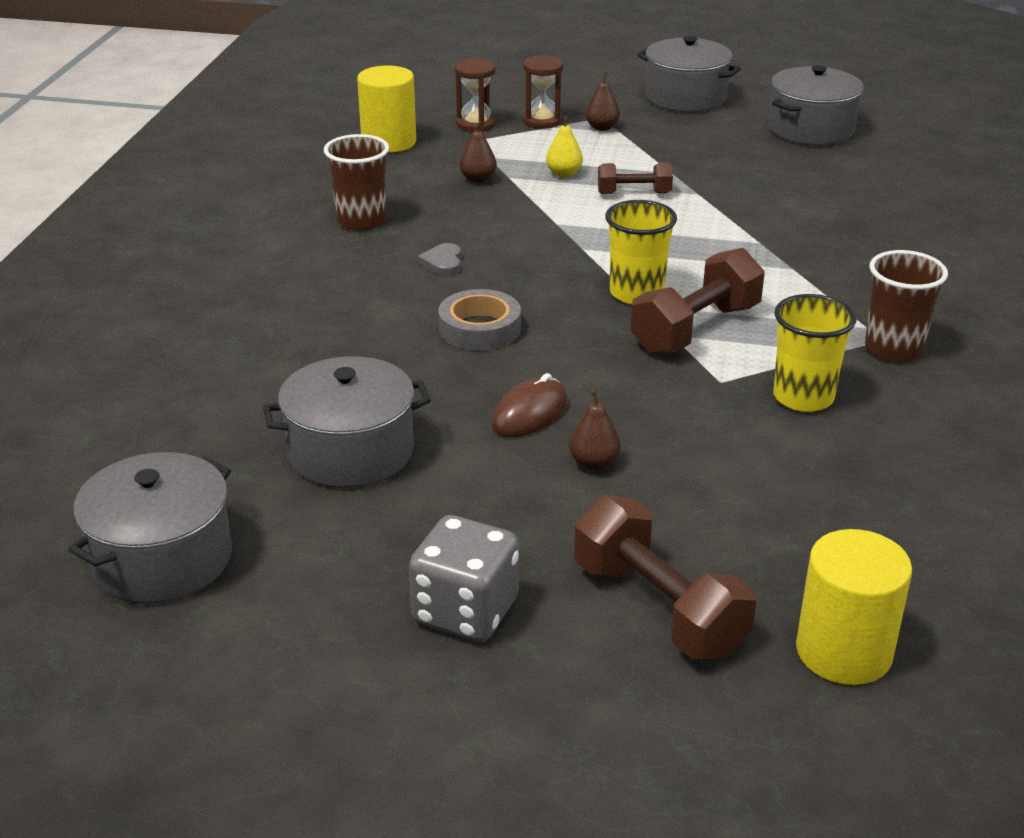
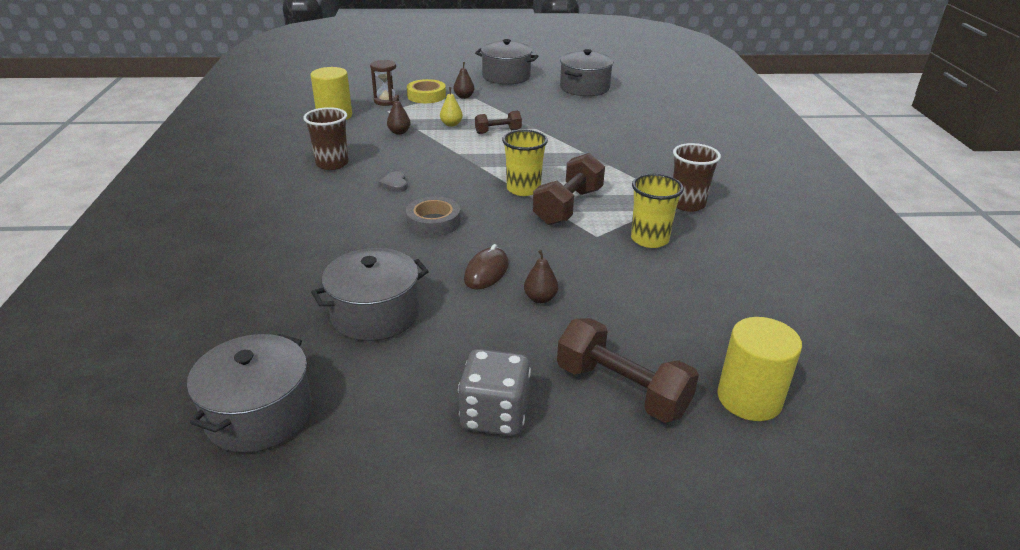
camera: 15 degrees left, 0 degrees up
brown hourglass [523,55,564,129] -> yellow tape [407,79,446,103]

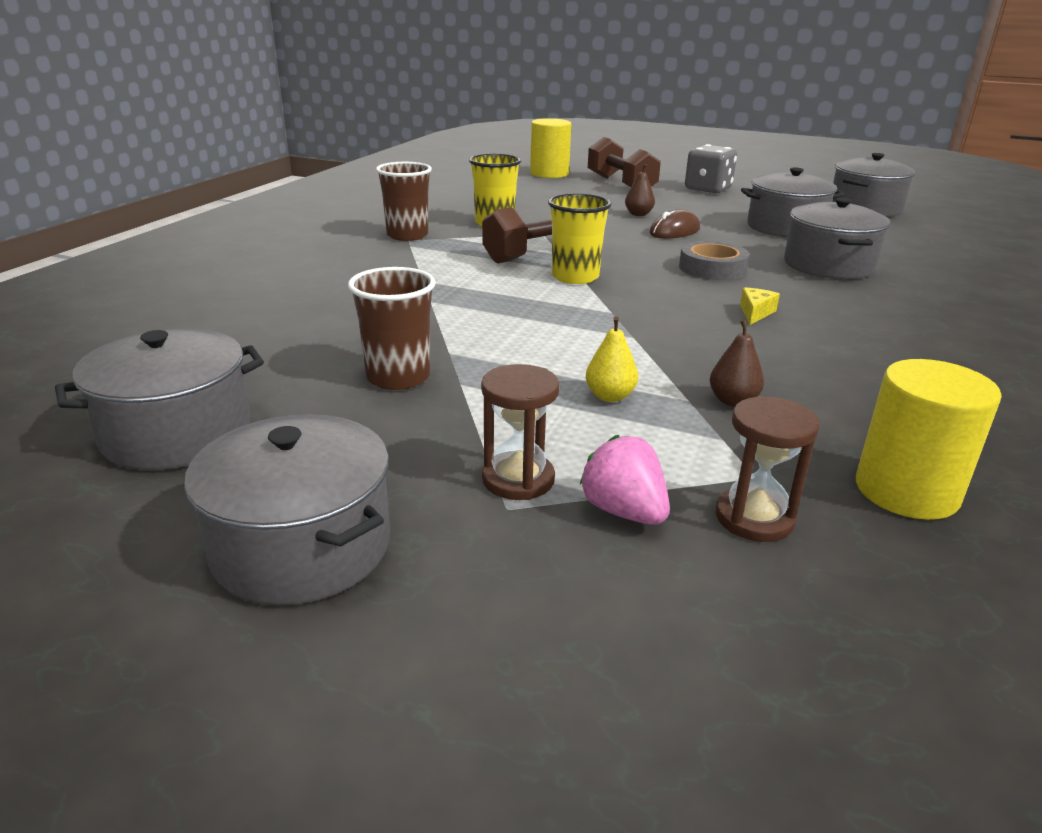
camera: 155 degrees left, 5 degrees down
brown cup [303,107,348,170] -> brown cup moved to [348,267,436,390]
grey heart [378,171,408,192] -> yellow cheese [740,287,780,325]
yellow tape [407,79,446,103] -> pink strawberry [580,435,670,525]
brown pear [454,62,474,99] -> brown hourglass [481,364,560,500]
brown dumbbell [475,111,522,134] -> none
none -> grey pot [784,198,890,279]

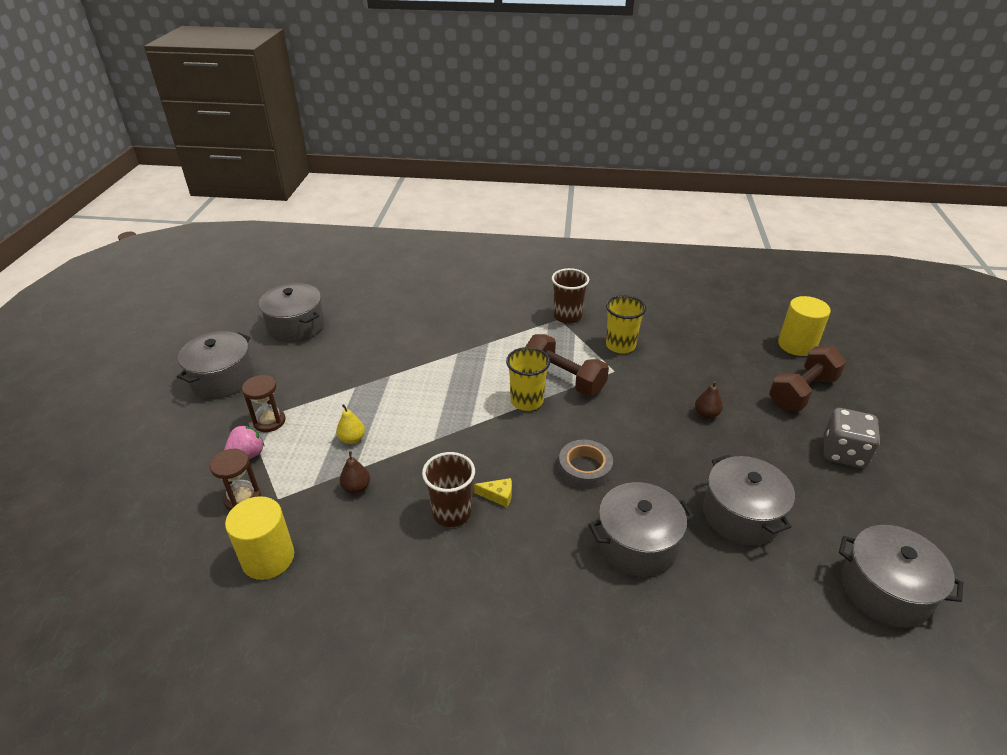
camera: 75 degrees right, 10 degrees up
brown cup [348,267,436,390] -> brown cup moved to [422,452,475,527]
brown mouse [649,209,700,238] -> none

